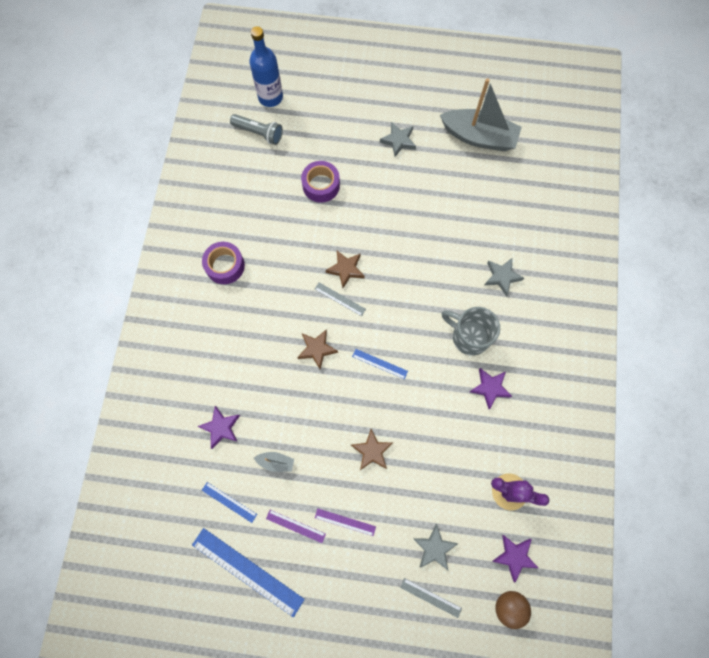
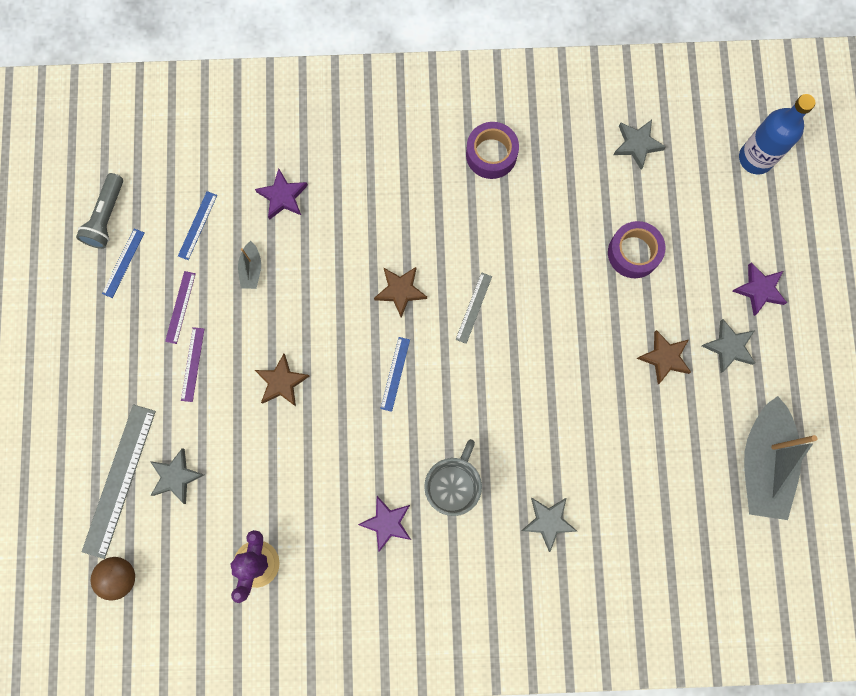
camera: 80 degrees right, 5 degrees up
blue ruler [192,528,305,618] -> blue ruler [102,228,144,298], size x0.50
grey flashlight [230,114,283,145] -> grey flashlight moved to [76,173,123,249]
brown star [325,251,364,288] -> brown star moved to [637,330,691,384]
grey ruler [400,578,462,618] -> grey ruler [81,404,156,559], size x1.98
purple star [493,535,538,583] -> purple star moved to [733,263,787,316]
none -> grey star [613,120,666,170]

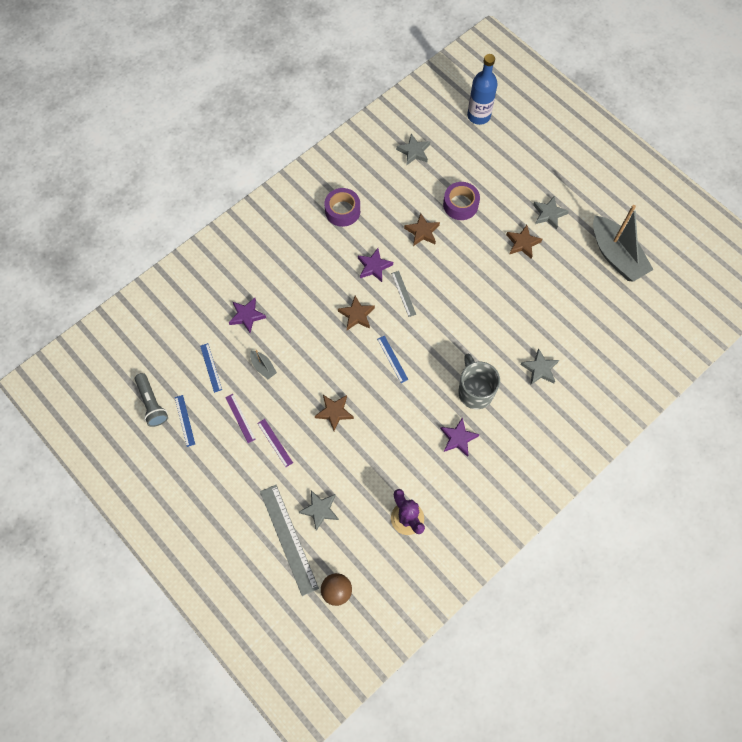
camera: 40 degrees left, 10 degrees down
purple star [733,263,787,316] -> purple star moved to [358,248,393,282]
none -> brown star [404,213,440,246]

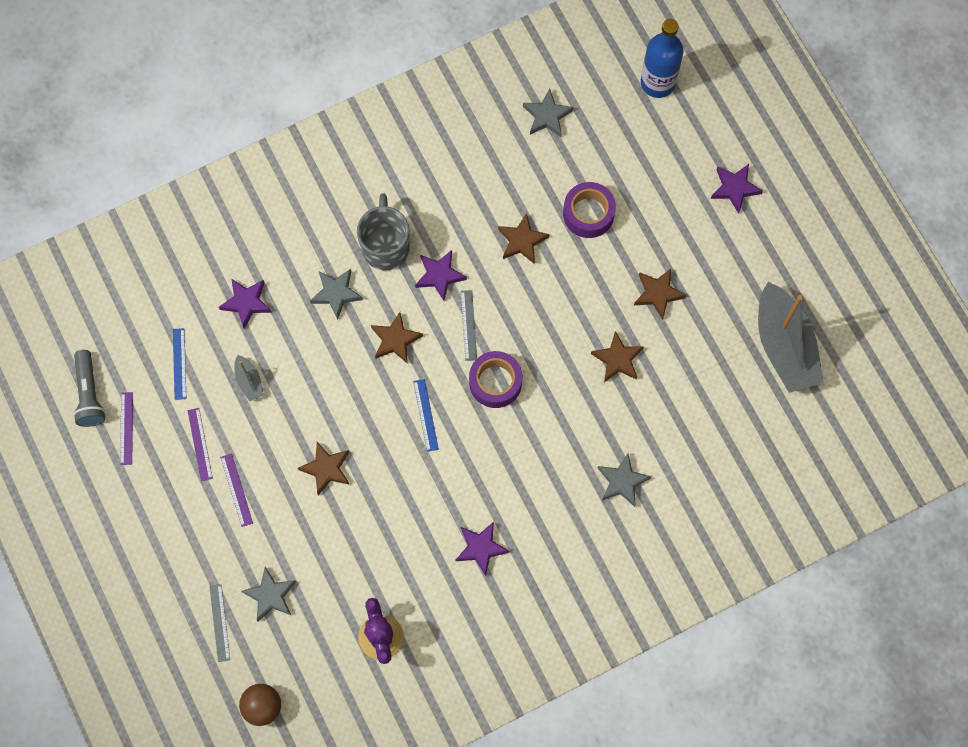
camera: 15 degrees right, 5 degrees up
blue ruler [175,395,195,447] -> purple ruler [120,392,133,465]
grey ruler [260,485,319,596] -> grey ruler [209,584,230,662], size x0.50
purple tape [324,188,360,227] -> purple tape moved to [469,351,522,408]
grey mug [458,353,500,409] -> grey mug moved to [357,193,410,271]
grey star [533,196,569,230] -> grey star moved to [310,269,363,319]
none -> brown star [591,331,644,382]
none -> purple star [711,164,763,214]

